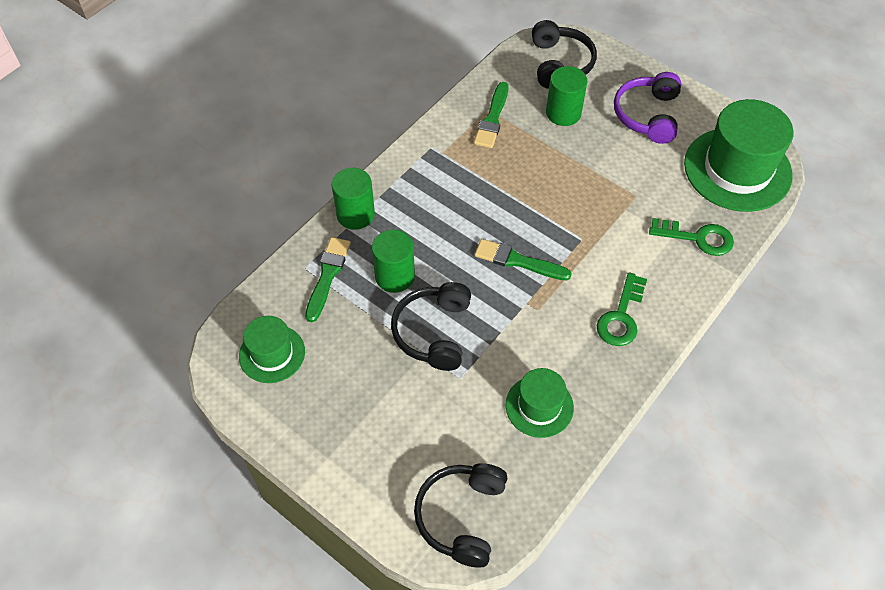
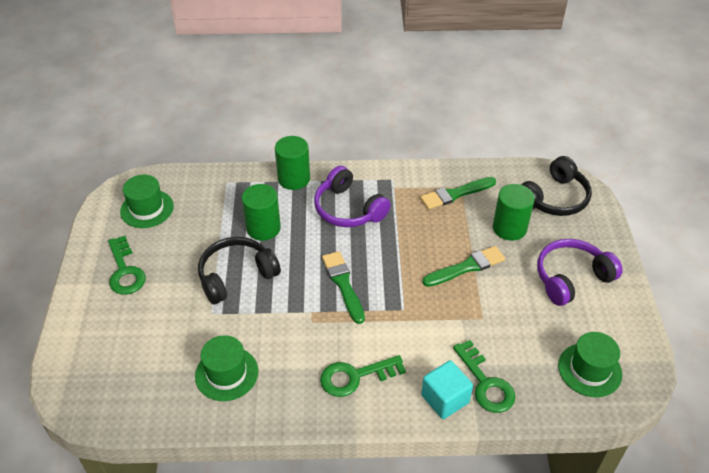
camera: 50 degrees right, 10 degrees down
green brush [305,237,351,322] -> green brush moved to [422,246,505,287]
black headphones [414,463,507,568] -> none
green hat [684,99,794,212] -> green hat [558,332,622,397], size x0.54
none -> green key [108,236,146,295]
none -> purple headphones [314,166,391,227]
none -> turquoise cube [421,360,473,419]

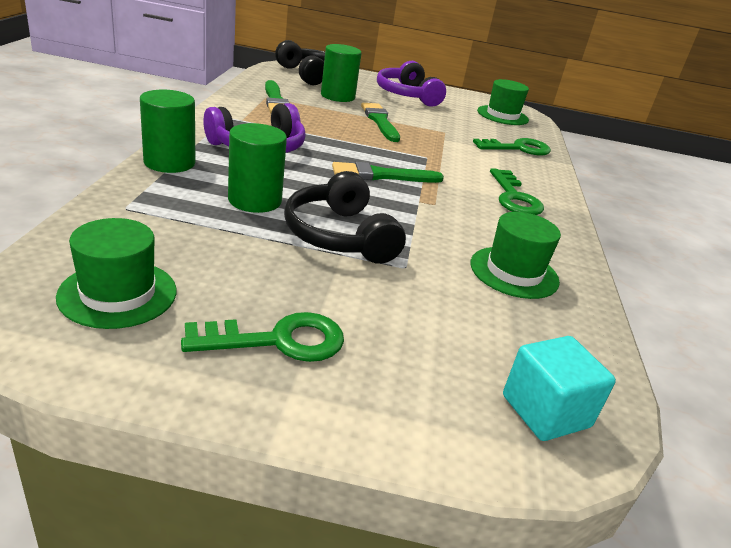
camera: 85 degrees left, 15 degrees down
turquoise cube [421,360,473,419] -> turquoise cube moved to [503,336,616,441]

